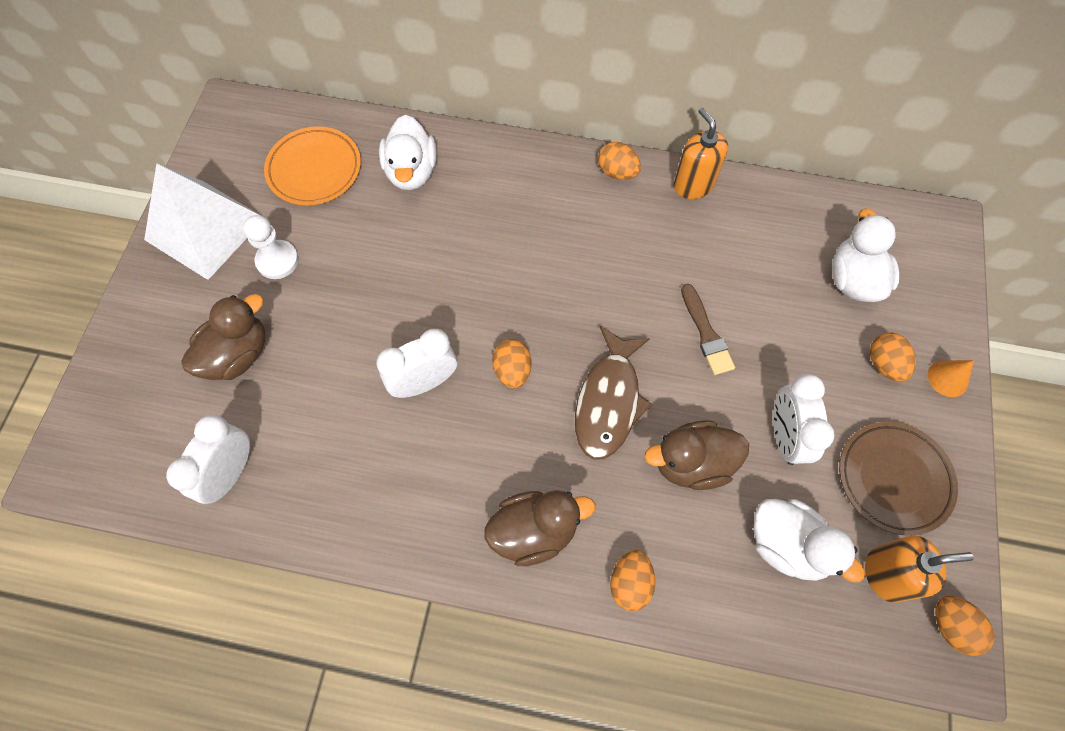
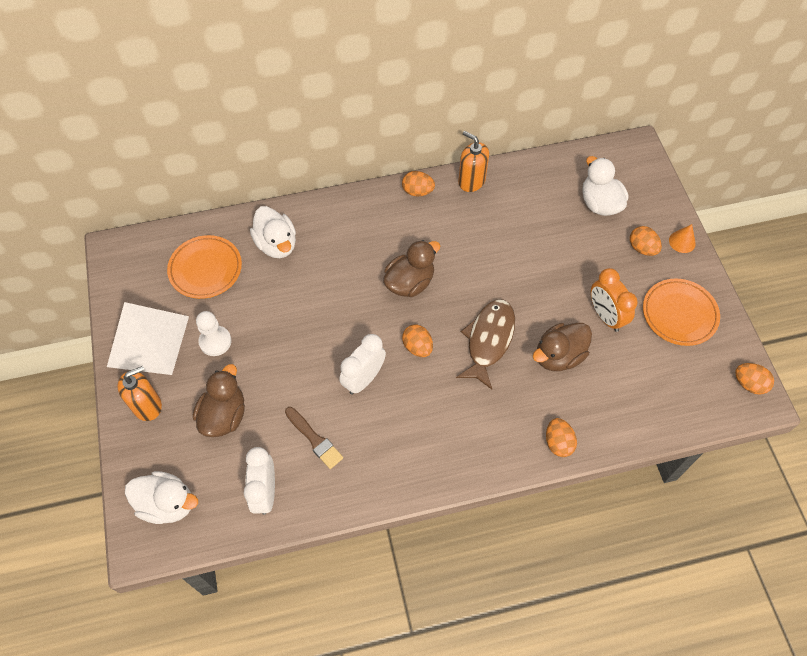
camera: 25 degrees left, 5 degrees down
brown duck [484,490,595,566] -> brown duck moved to [383,240,440,297]
brown fish [575,326,652,460] -> brown fish turned 150 degrees counterclockwise [456,299,515,390]
brown brush [681,284,735,375] -> brown brush moved to [285,407,343,469]
white duck [754,499,865,582] -> white duck moved to [125,471,198,524]
white clock [773,374,835,465] -> orange clock [591,268,638,332]
brown plate [839,422,958,536] -> orange plate [643,279,720,346]
orange soap dispenser [865,536,974,603] -> orange soap dispenser moved to [117,366,162,421]

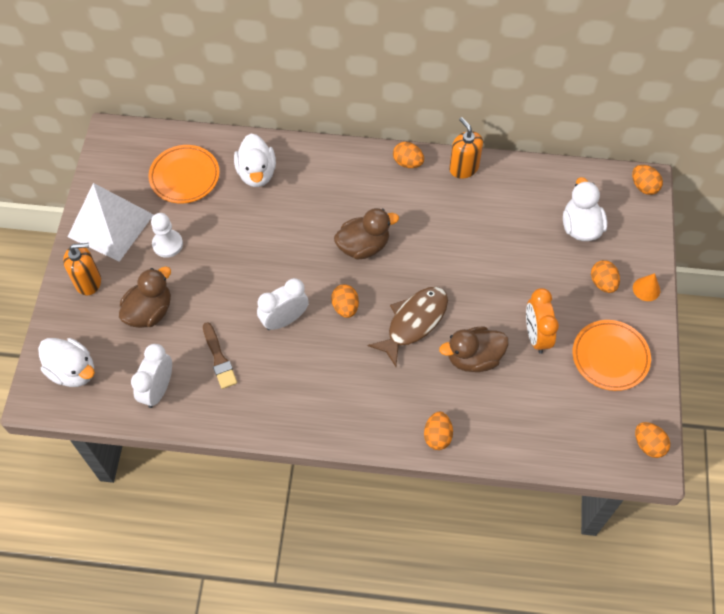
camera: 20 degrees right, 0 degrees up
none -> orange egg [632,165,663,195]

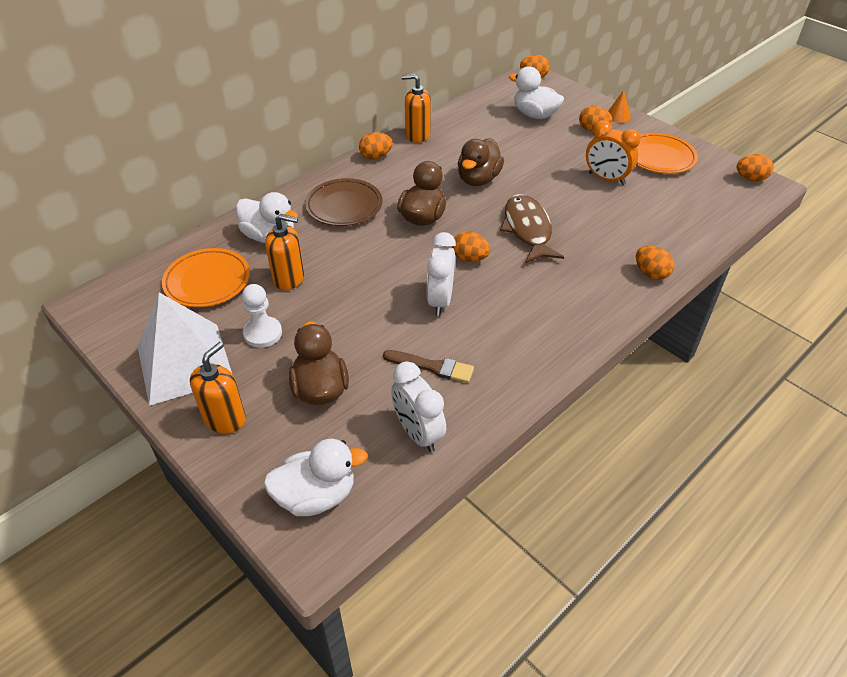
camera: 50 degrees left, 15 degrees down
brown duck [439,327,509,372] -> brown duck moved to [458,138,504,186]
none -> orange soap dispenser [265,214,304,290]
none -> brown plate [305,178,383,226]

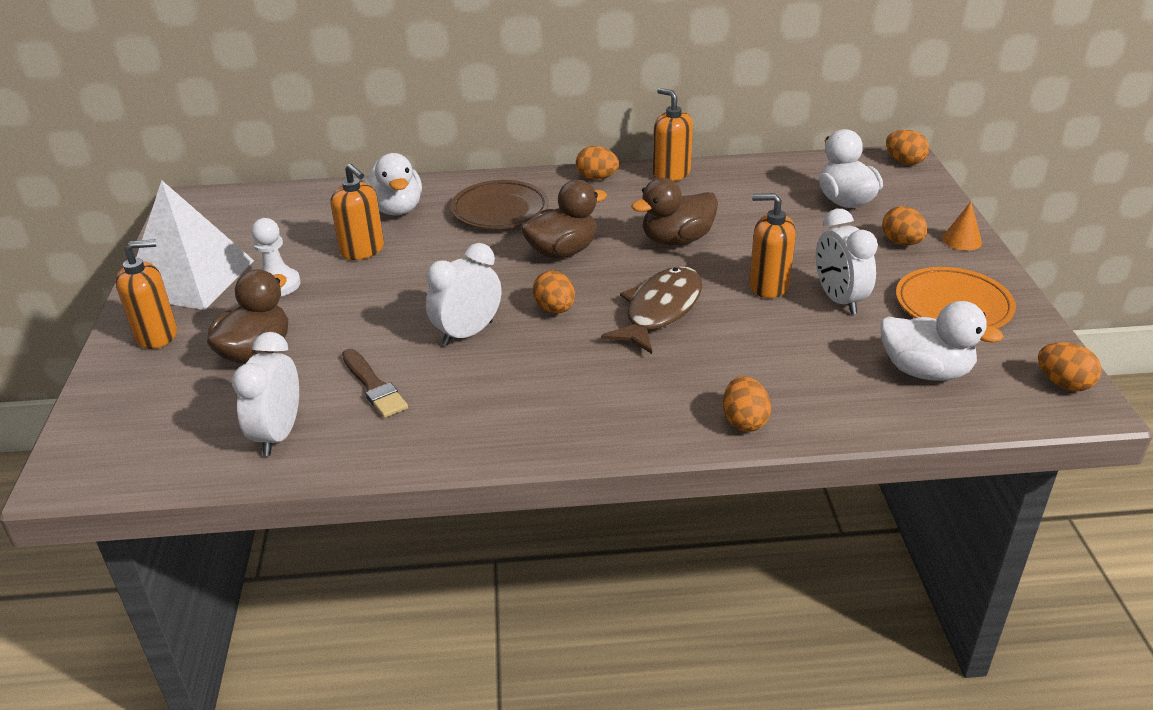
camera: 40 degrees right, 10 degrees down
orange plate [162,248,250,307] -> none
white duck [263,439,368,516] -> white duck moved to [880,301,1004,381]
orange clock [586,120,641,185] -> white clock [816,209,878,315]
none -> orange soap dispenser [749,193,796,298]

